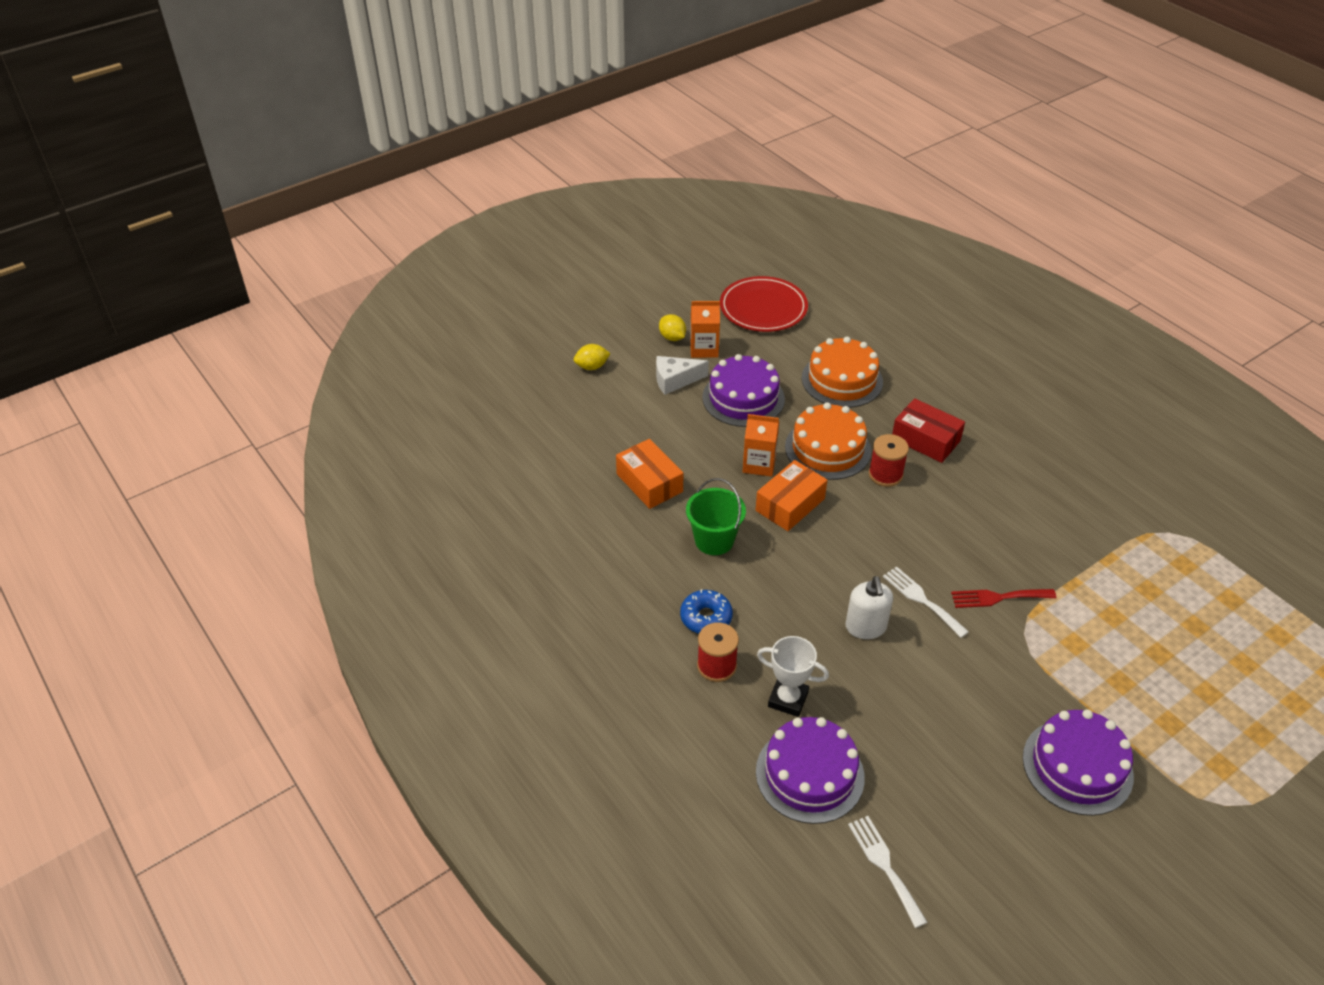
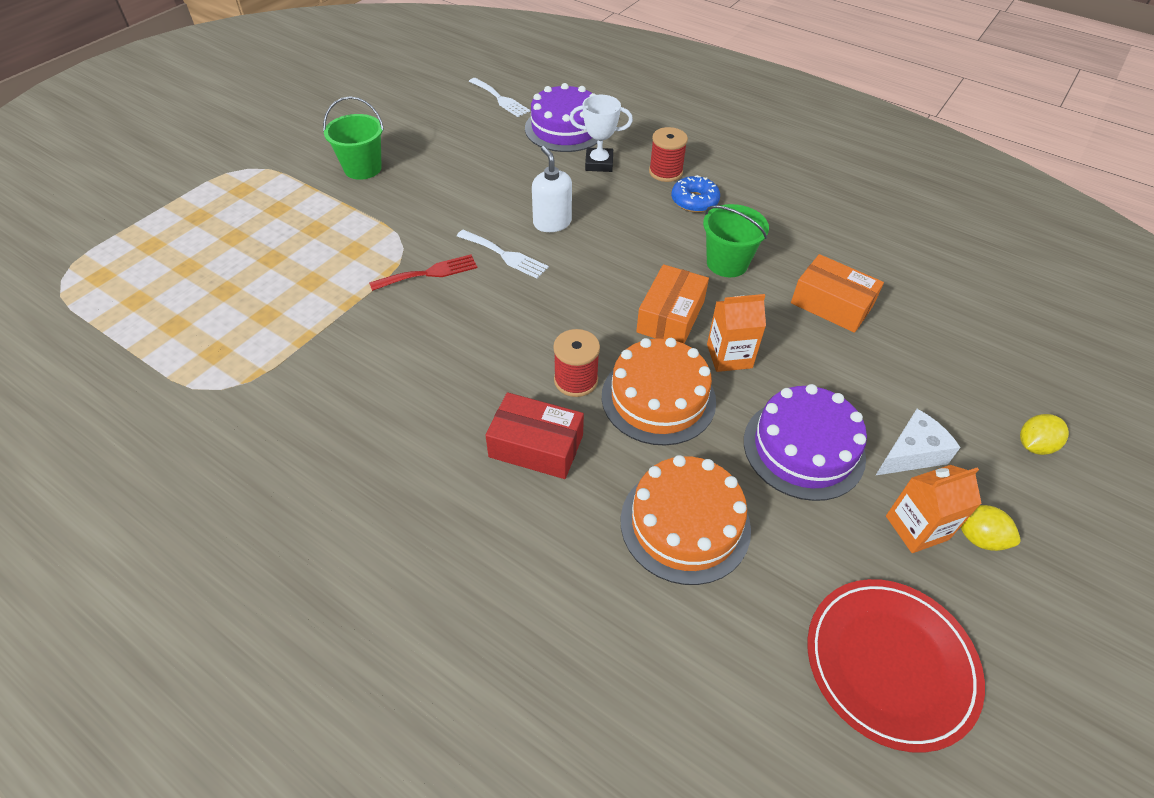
camera: 160 degrees right, 5 degrees up
purple cake [1023,709,1134,816] -> green bucket [323,96,384,180]

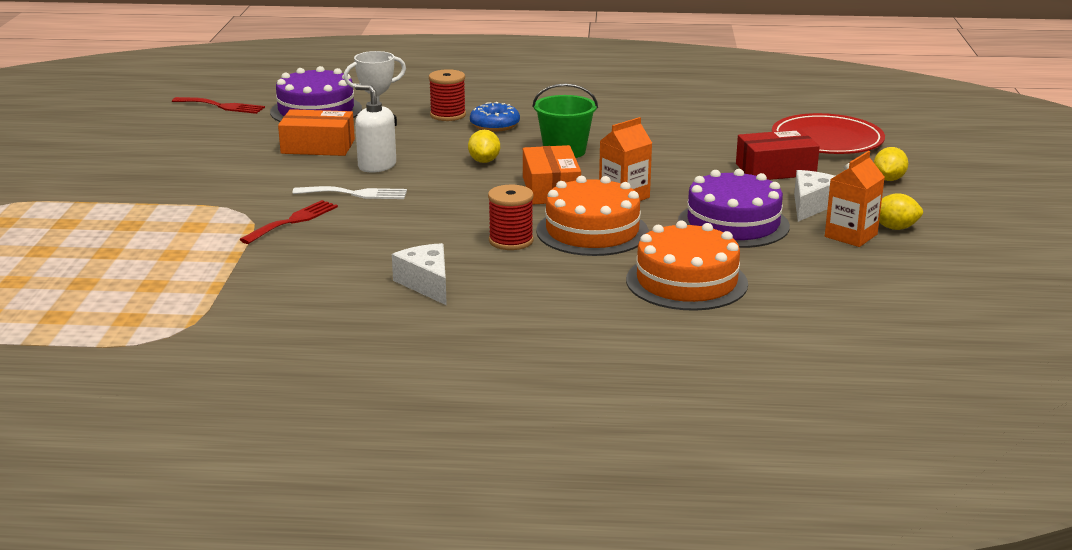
camera: 30 degrees left, 25 degrees down
green bucket [323,96,384,180] -> none
white fork [469,78,530,117] -> red fork [172,97,265,114]
red box [485,392,584,479] -> red box moved to [736,129,820,180]
orange box [791,254,884,333] -> orange box moved to [278,109,355,156]
red plate [807,579,985,753] -> red plate moved to [772,113,885,154]
none -> white cheese [392,243,447,305]
none -> yellow lemon [468,130,500,163]

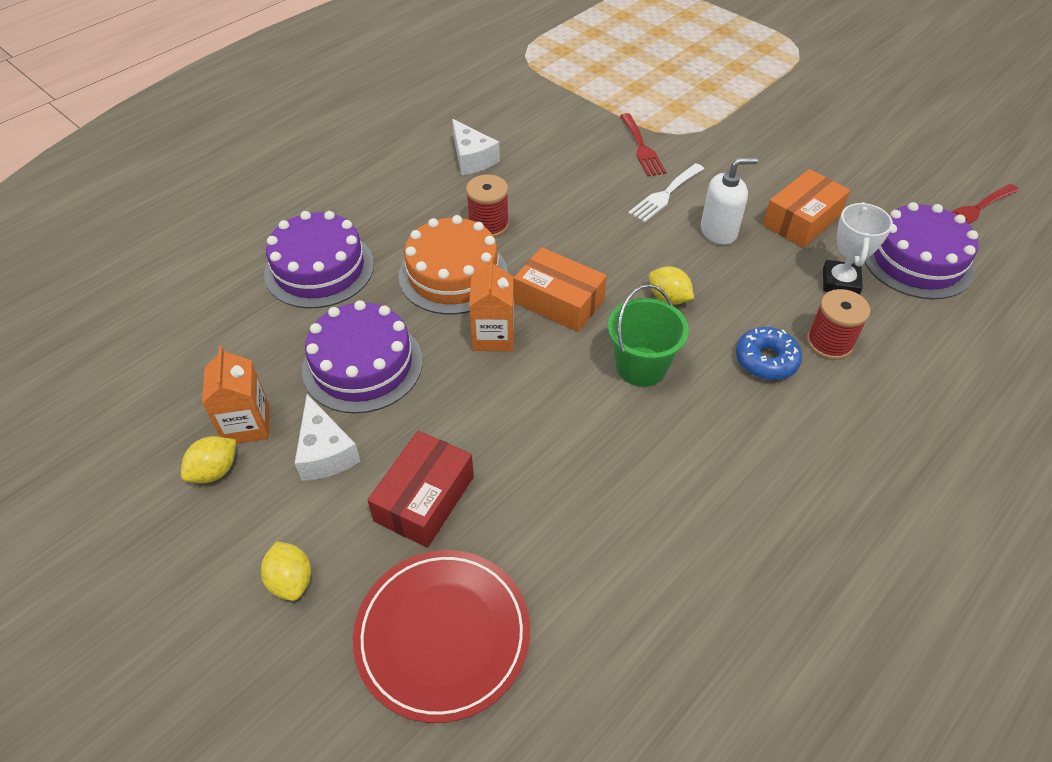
camera: 130 degrees right, 25 degrees up
white cheese [392,243,447,305] -> white cheese turned 45 degrees clockwise [452,119,500,175]
orange cake [626,220,748,311] -> purple cake [264,211,374,308]

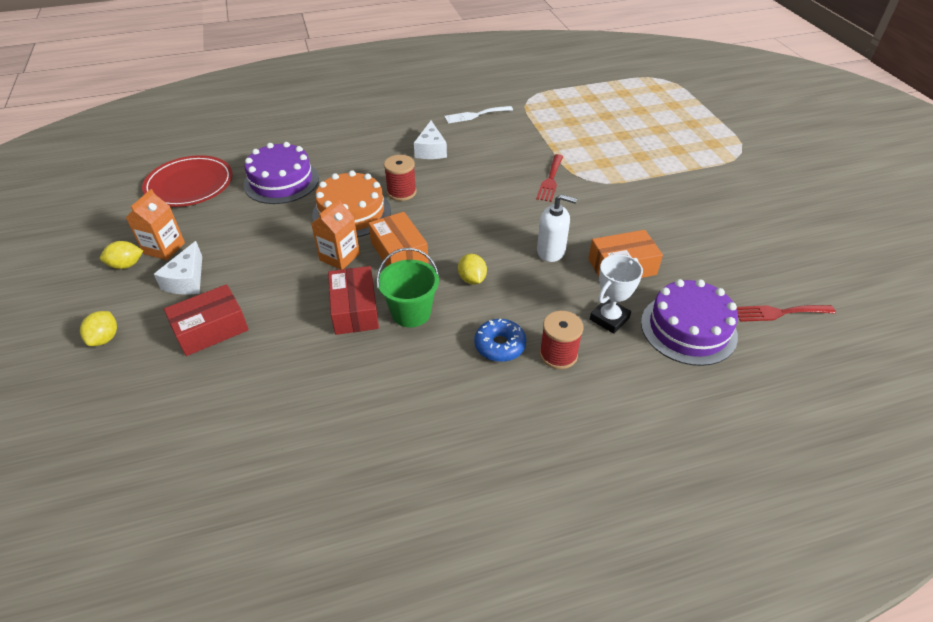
camera: 30 degrees right, 5 degrees down
purple cake [302,300,423,414] -> none
red plate [353,550,530,723] -> red plate moved to [142,155,233,207]
white fork [628,163,704,222] -> white fork moved to [444,106,513,124]
none -> red box [328,266,379,335]

